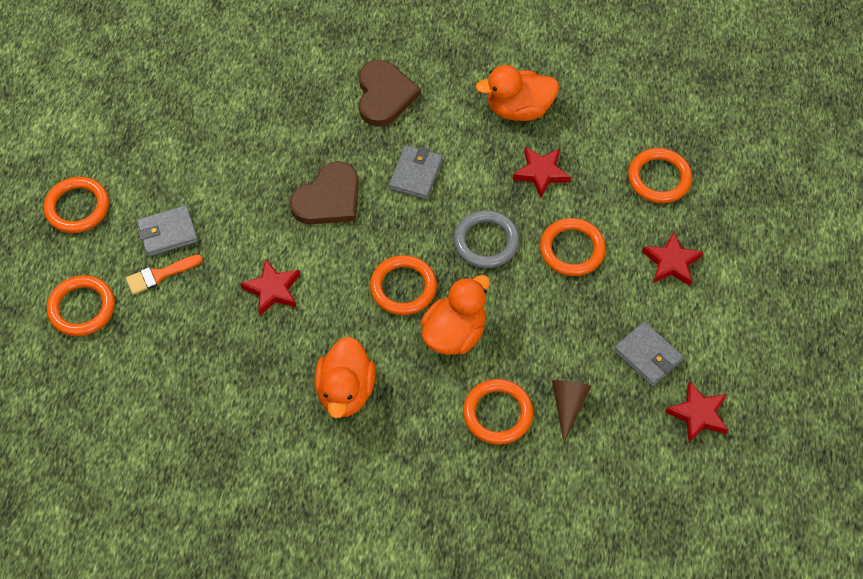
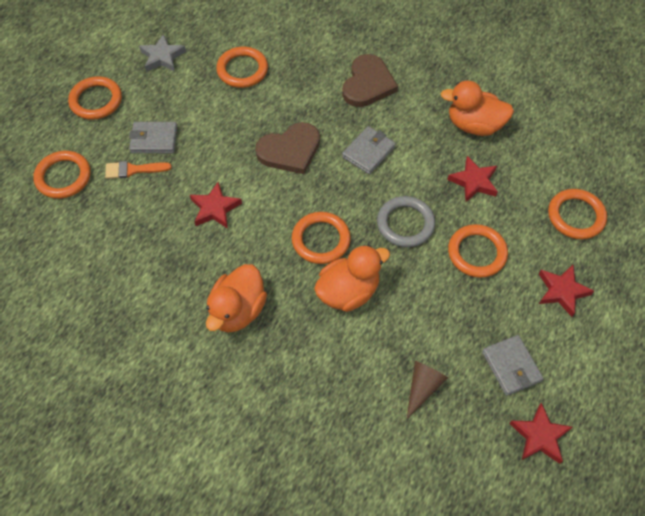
camera: 20 degrees right, 0 degrees up
orange ring [463,379,533,445] -> orange ring moved to [216,47,268,88]
none -> grey star [139,34,186,72]

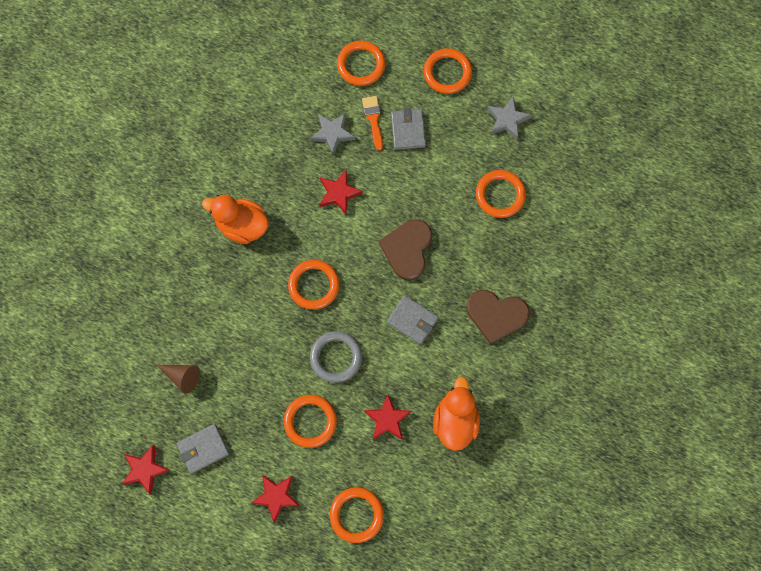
camera: 85 degrees right, 15 degrees up
brown heart [255,122,320,174] -> brown heart turned 45 degrees clockwise [379,219,432,280]
orange duck [314,245,390,312] -> none
none -> grey star [310,113,355,155]

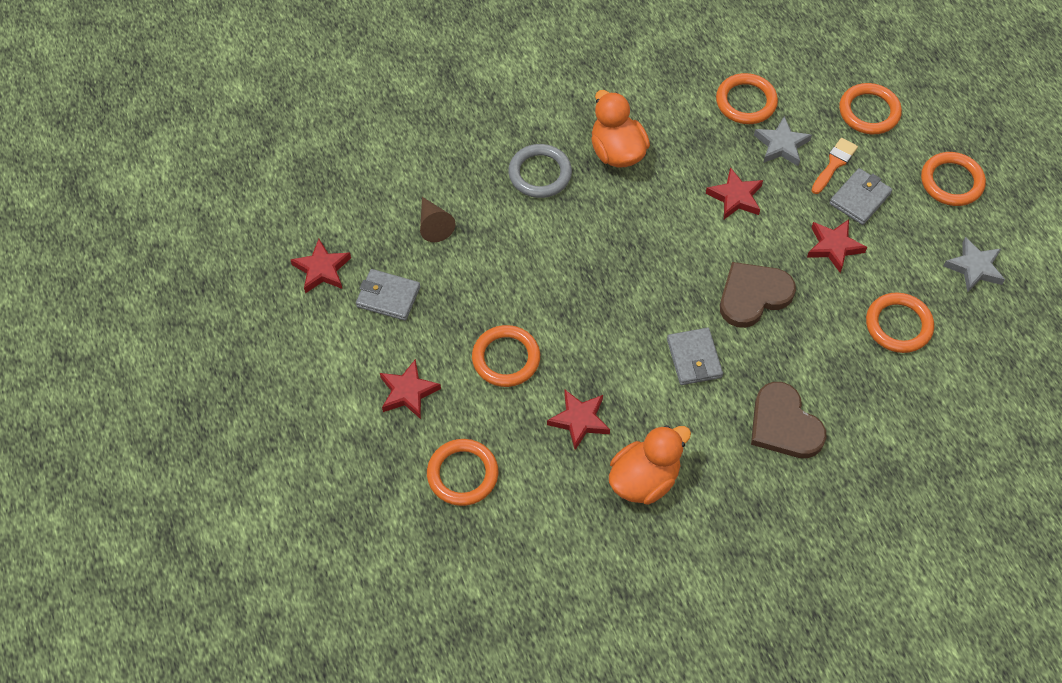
camera: 45 degrees right, 15 degrees down
orange ring [288,260,339,310] -> orange ring moved to [716,73,778,124]
grey ring [310,331,362,383] -> grey ring moved to [508,144,572,198]
none -> red star [807,220,867,273]

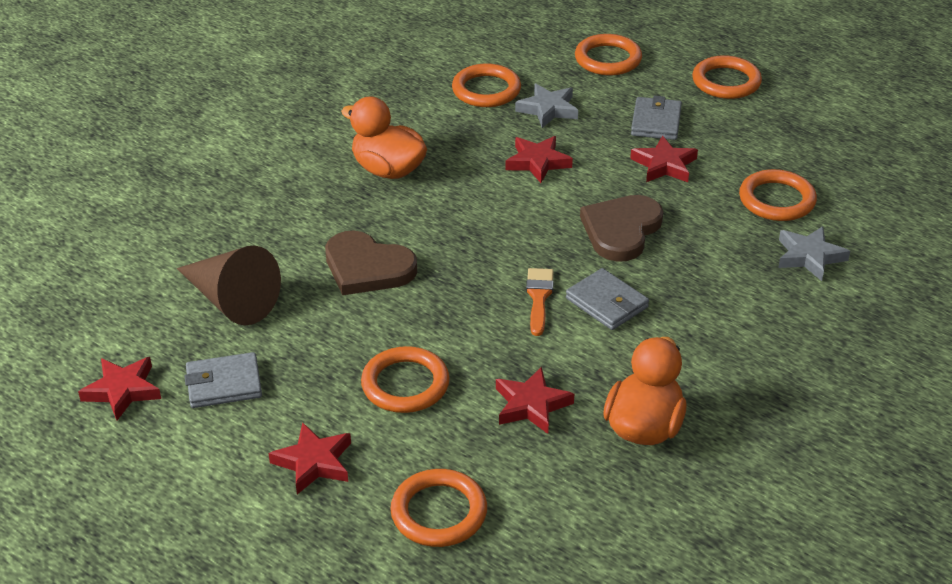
camera: 30 degrees left, 20 degrees down
brown cone [420,197,456,242] -> brown cone [177,246,281,325], size x1.69
grey ring [508,144,572,198] -> none
brown heart [751,382,827,458] -> brown heart moved to [325,230,417,295]
orange brush [811,138,858,194] -> orange brush moved to [526,268,554,336]
grey star [944,237,1005,292] -> grey star moved to [778,226,850,281]

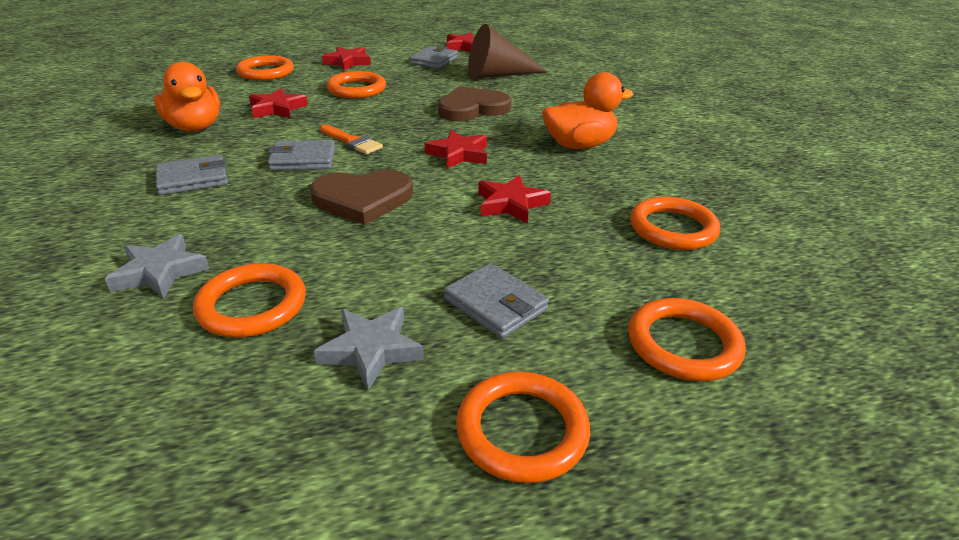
camera: 125 degrees right, 5 degrees down
grey star [515,83,578,128] -> grey star moved to [314,307,424,391]
brown heart [580,195,663,262] -> brown heart turned 105 degrees clockwise [310,170,413,225]
red star [630,136,698,182] -> red star moved to [425,130,487,169]
none -> grey wallet [156,155,228,195]

